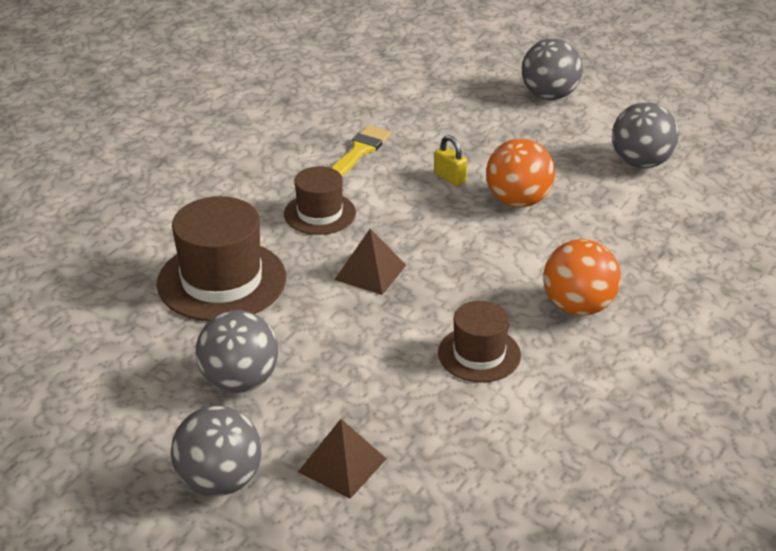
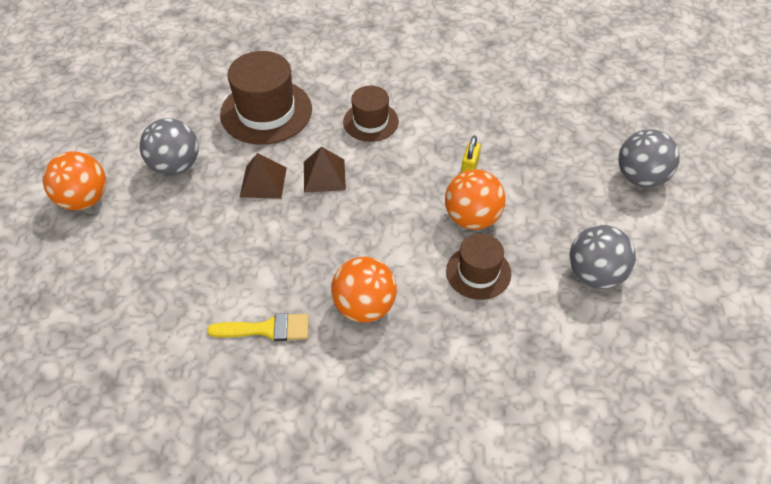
camera: 60 degrees right, 15 degrees up
grey ball [171,406,262,497] -> orange ball [43,151,106,210]
brown pyramid [298,419,386,499] -> brown pyramid moved to [240,153,287,199]
yellow brush [332,125,391,176] -> yellow brush moved to [207,313,309,341]
brown hat [438,301,521,382] -> brown hat moved to [446,233,511,300]

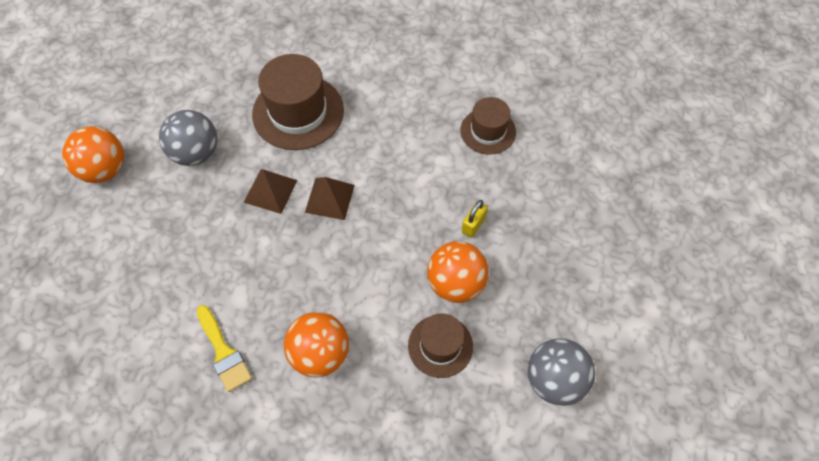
camera: 15 degrees right, 10 degrees up
yellow brush [207,313,309,341] -> yellow brush turned 45 degrees clockwise [197,305,252,392]
brown hat [343,86,399,142] -> brown hat moved to [461,97,516,155]
grey ball [618,129,680,187] -> none

